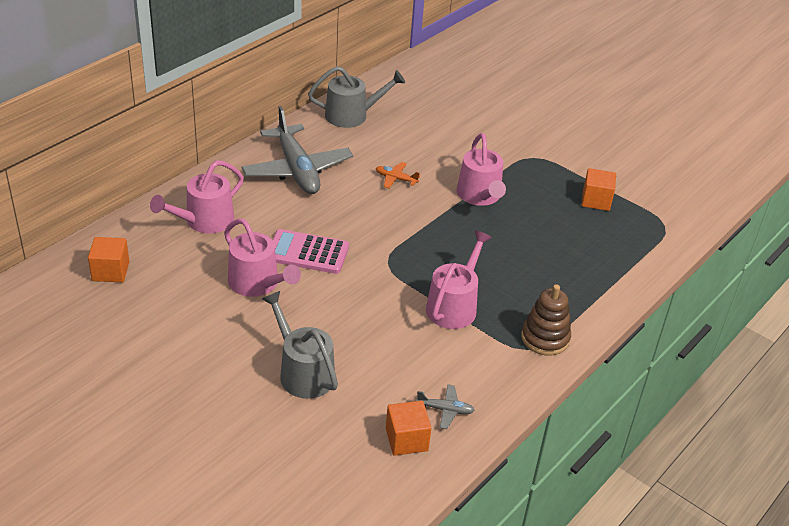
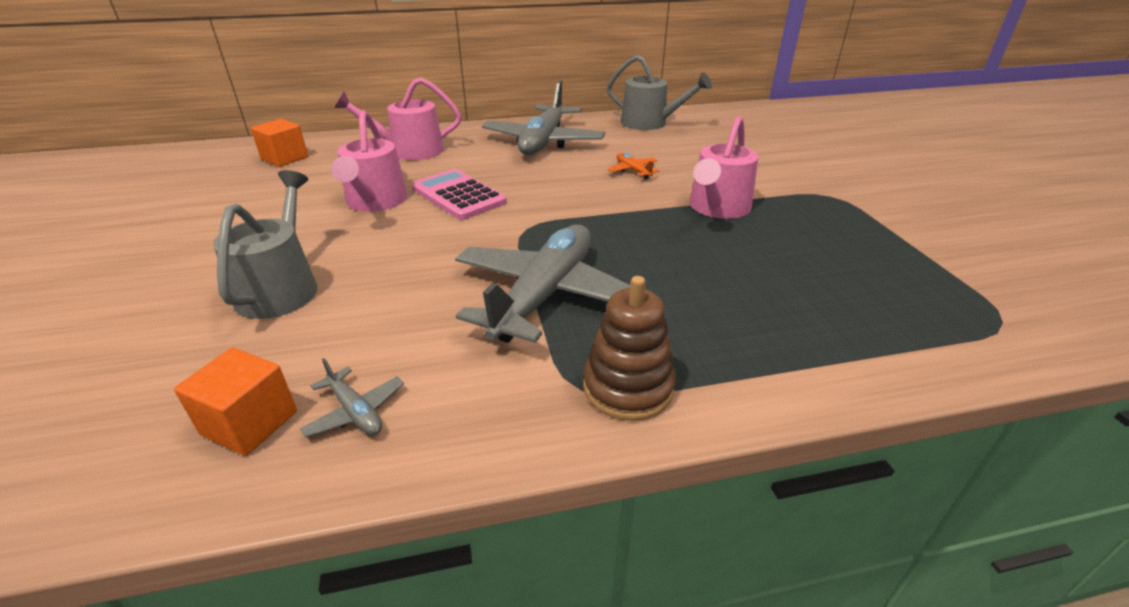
camera: 40 degrees right, 5 degrees down
pink watering can [426,230,492,329] -> grey plane [455,225,630,343]
orange cube [581,168,616,211] -> none

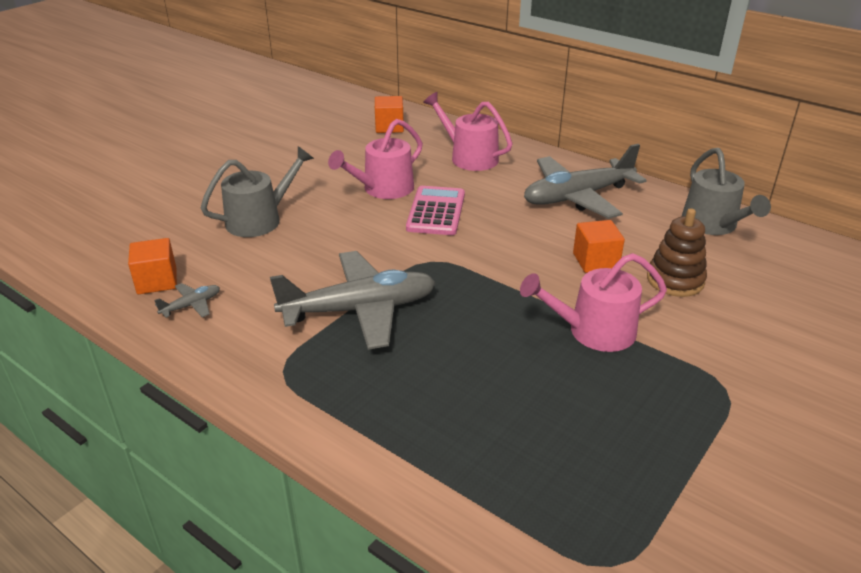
camera: 50 degrees right, 0 degrees up
grey plane [300,358,404,437] -> grey plane turned 135 degrees counterclockwise [154,283,220,318]
brown stacking toy [583,276,676,421] -> brown stacking toy moved to [647,208,707,297]
orange plane [608,153,660,179] -> orange cube [573,220,625,273]

